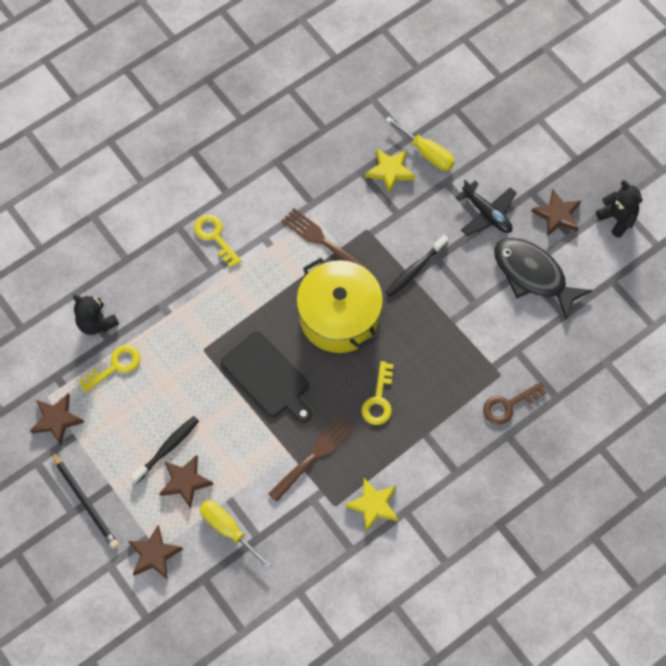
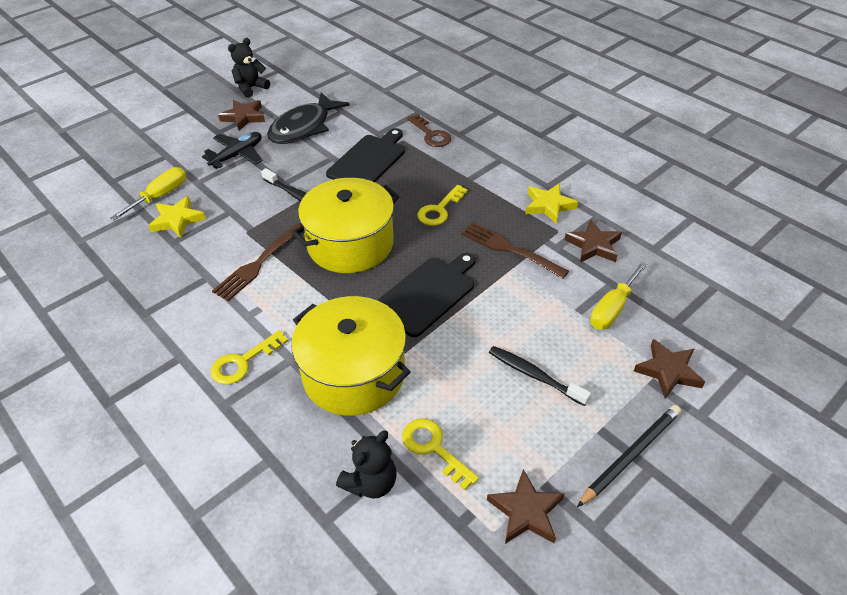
camera: 95 degrees left, 20 degrees down
brown star [159,455,214,509] -> brown star moved to [564,219,622,263]
yellow key [361,361,394,425] -> yellow key turned 120 degrees clockwise [417,185,468,226]
none -> yellow pot [291,296,410,416]
none -> black cutting board [326,128,405,182]

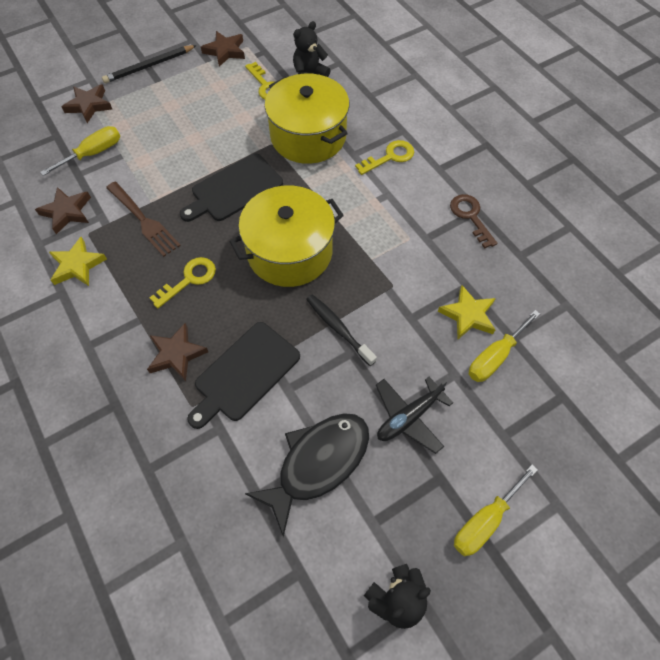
camera: 170 degrees left, 15 degrees up
brown fork [212,224,301,301] -> none
brown star [218,100,265,131] -> brown star moved to [147,323,208,381]
brown key [407,114,451,147] -> brown key moved to [450,194,497,249]
black toothbrush [489,346,591,406] -> none
none -> yellow screwdriver [454,465,538,556]

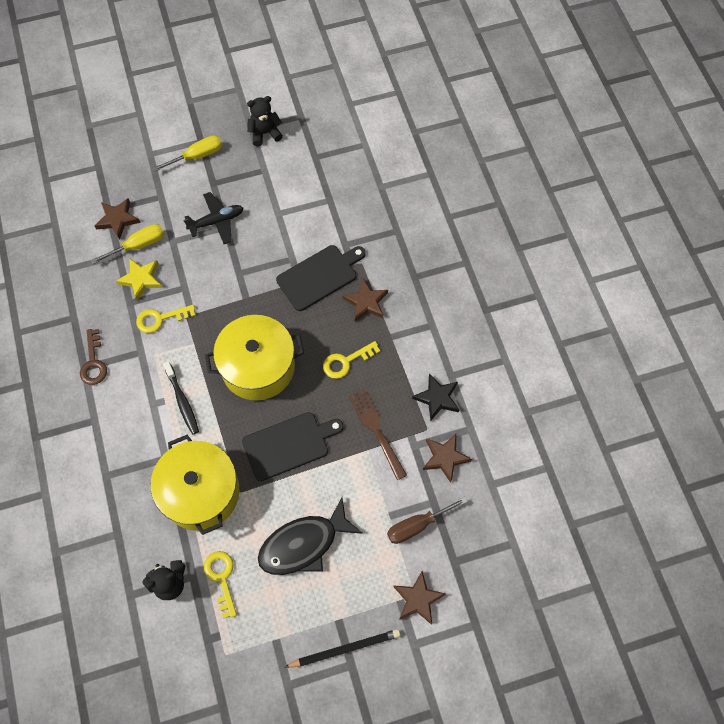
camera: 165 degrees left, 5 degrees up
yellow screwdriver [40,126,120,176] -> brown screwdriver [387,497,467,544]
yellow star [49,237,107,286] -> black star [412,373,459,421]
brown star [201,31,245,67] -> brown star moved to [94,198,141,240]
black fish [245,413,369,537] -> black fish moved to [258,498,363,575]
black toothbrush [306,294,377,366] -> black toothbrush moved to [163,361,199,435]
yellow key [355,140,414,175] -> yellow key moved to [136,305,196,333]

